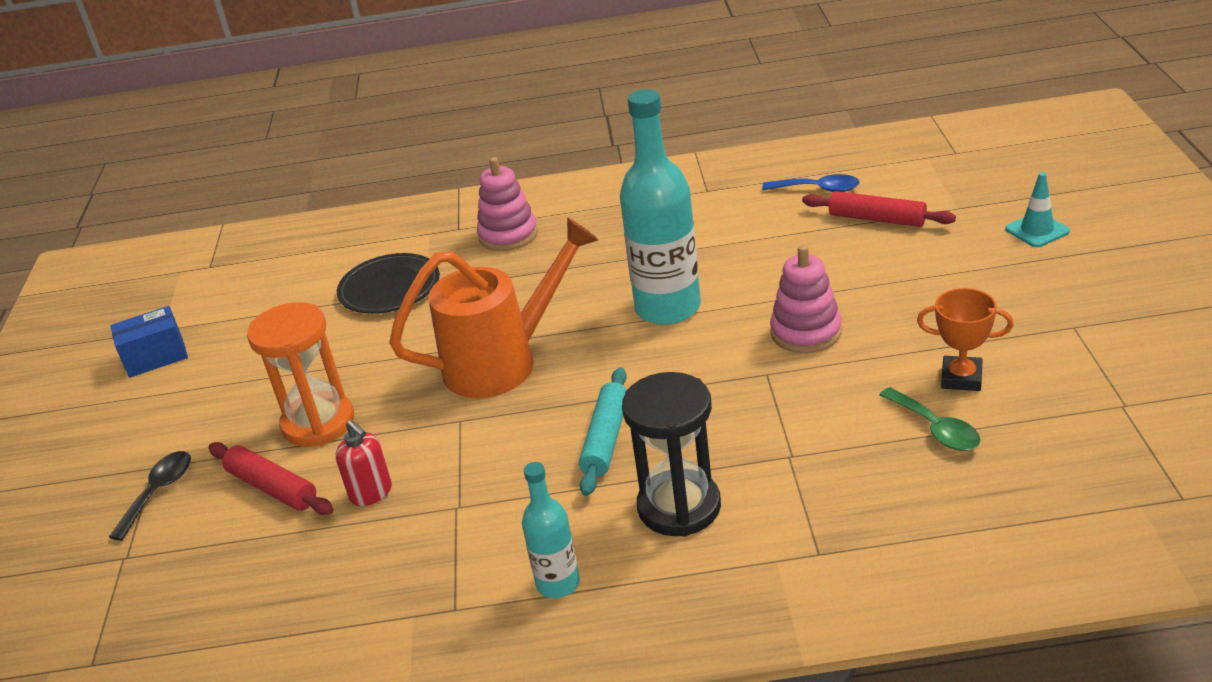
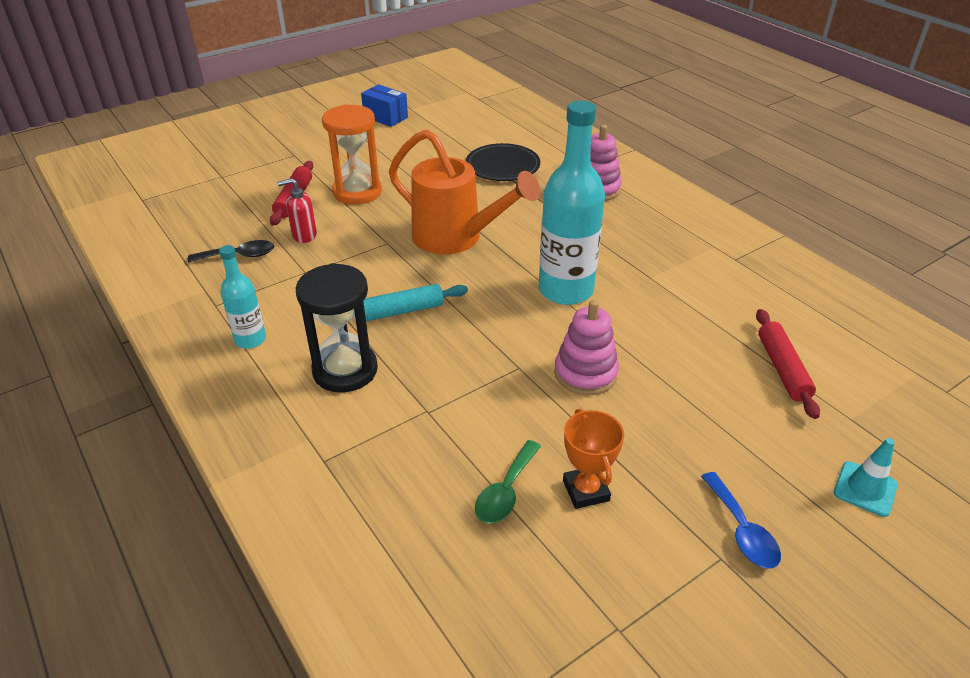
camera: 55 degrees right, 5 degrees up
black spoon [109,451,191,541] -> black spoon moved to [188,240,274,262]
red soap dispenser [335,420,392,506] -> red soap dispenser turned 60 degrees clockwise [277,178,317,243]
blue spoon [762,174,860,192] -> blue spoon moved to [701,472,781,569]

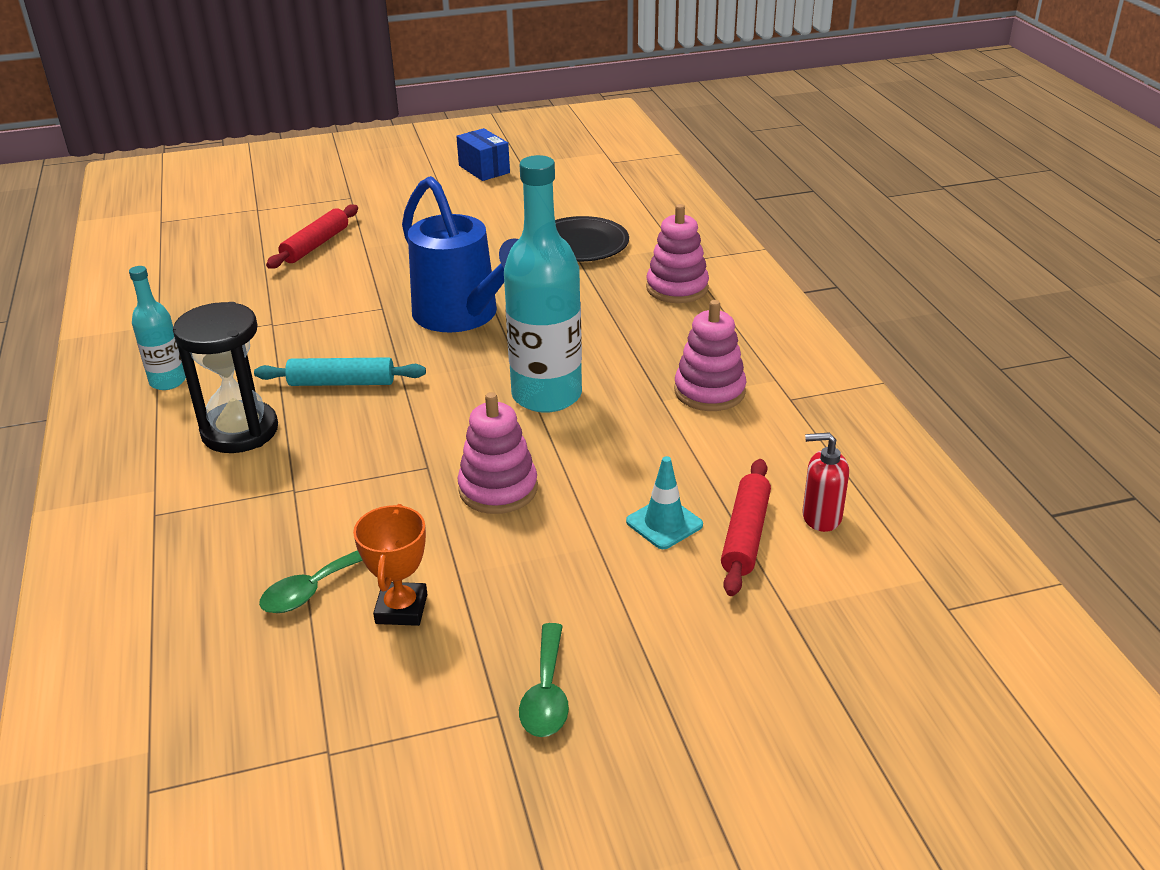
camera: 20 degrees right, 5 degrees down
black spoon [188,240,274,262] -> none
red soap dispenser [277,178,317,243] -> red soap dispenser moved to [802,432,849,532]
orange hourglass [322,104,382,205] -> none
orange watering can [389,129,540,254] -> blue watering can [402,176,519,332]
blue spoon [701,472,781,569] -> green spoon [519,623,569,737]
turquoise traffic cone [834,438,898,517] -> turquoise traffic cone moved to [626,456,703,549]
none -> pink stacking toy [674,300,747,411]

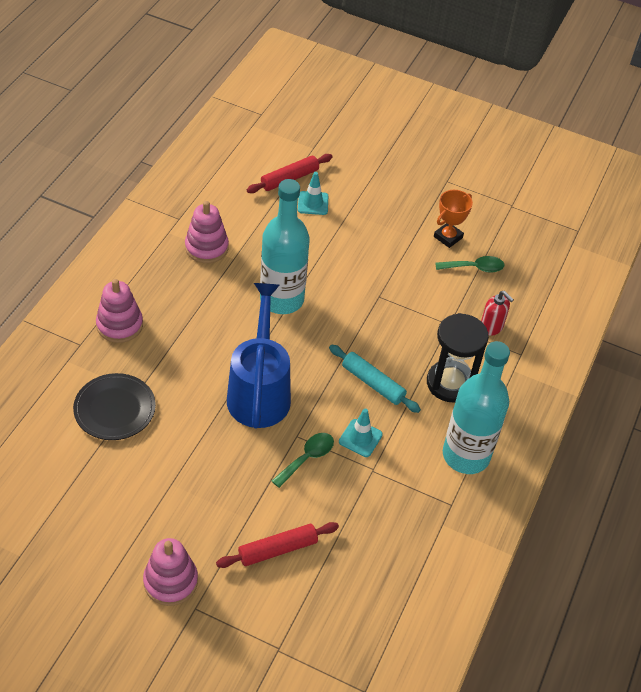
camera: 145 degrees left, 15 degrees up
turquoise bottle [129,266,186,390] -> turquoise bottle [443,341,510,474], size x1.91
blue box [456,128,510,181] -> none
pink stacking toy [457,392,538,514] -> pink stacking toy moved to [143,538,198,606]
green spoon [519,623,569,737] -> green spoon moved to [272,433,334,488]
red soap dispenser [802,432,849,532] -> red soap dispenser moved to [481,291,514,336]
none -> turquoise traffic cone [339,409,383,457]

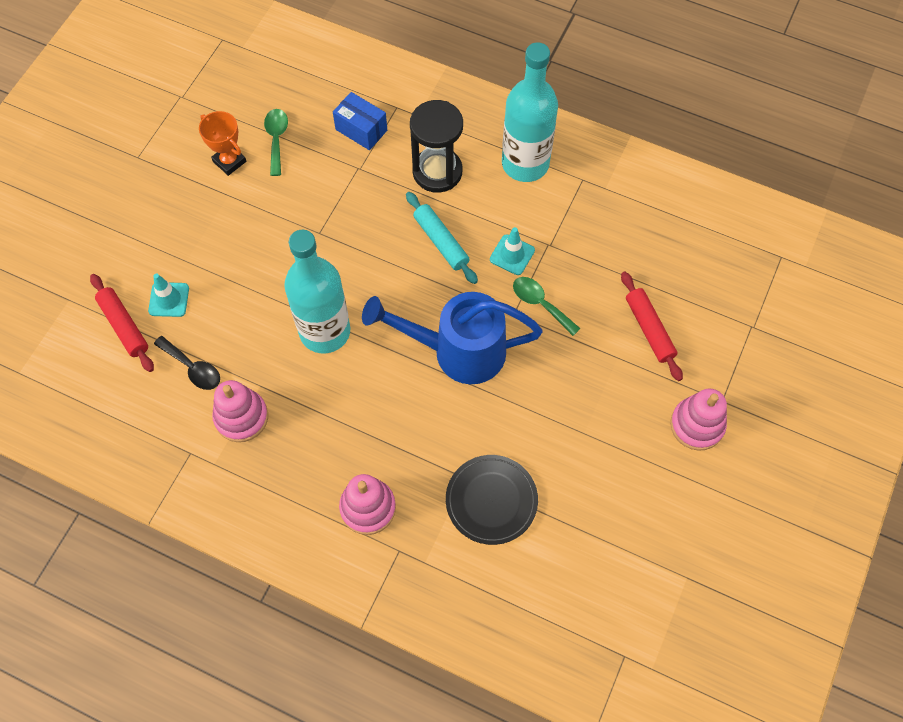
camera: 85 degrees left, 15 degrees up
turquoise rolling pin [329,345,421,413] -> turquoise rolling pin turned 75 degrees counterclockwise [406,192,478,284]
red soap dispenser [481,291,514,336] -> blue box [333,92,387,150]
none -> black spoon [154,336,220,390]

